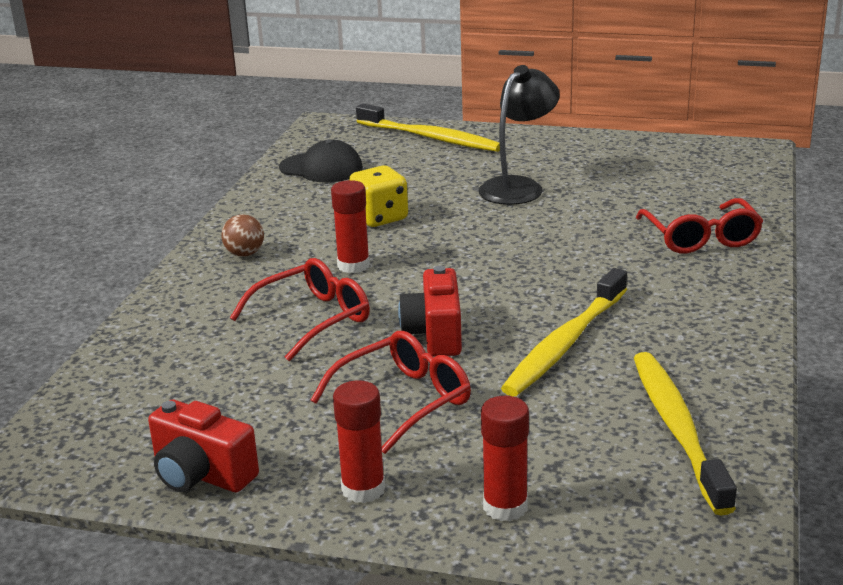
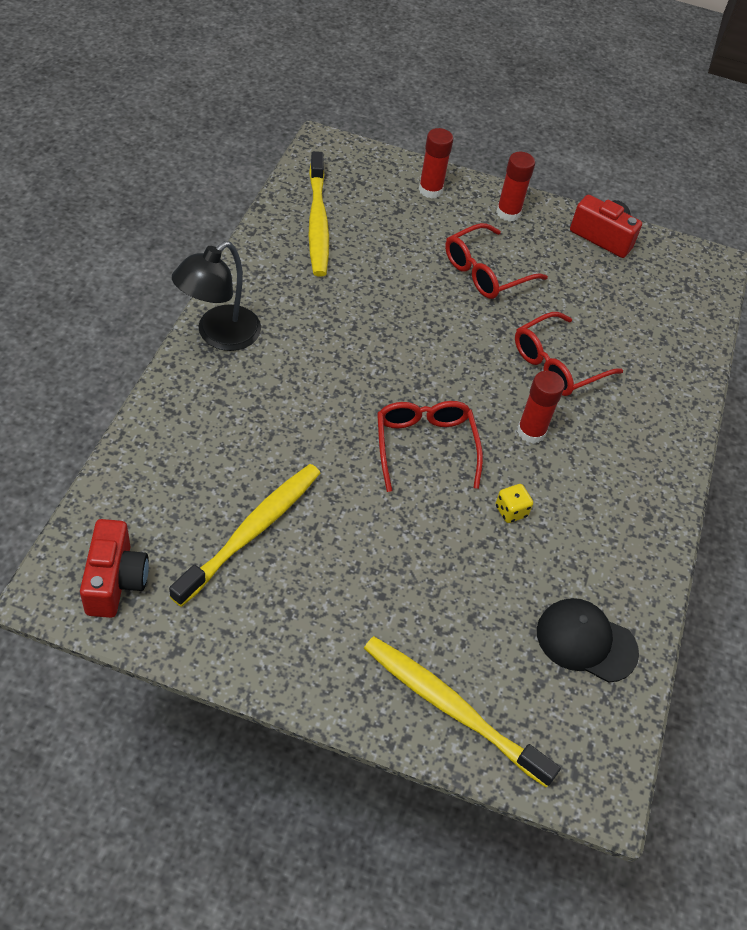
camera: 175 degrees right, 25 degrees up
brown ball [221,214,264,257] -> none
yellow dice [349,166,408,227] -> yellow dice [495,484,533,523], size x0.58
red camera [398,266,462,357] -> red camera moved to [80,519,149,618]
black lamp [478,65,560,205] -> black lamp moved to [172,241,261,351]
yellow toothbrush [501,268,627,396] -> yellow toothbrush moved to [169,464,320,607]
red glasses [636,198,763,254] -> red glasses moved to [377,401,483,492]

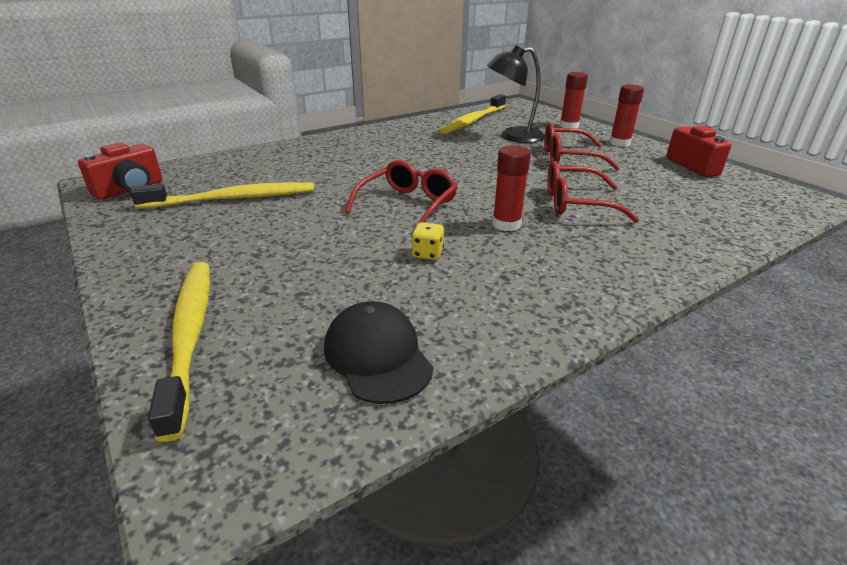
camera: 45 degrees right, 20 degrees down
black lamp [172,241,261,351] -> black lamp moved to [487,45,544,143]

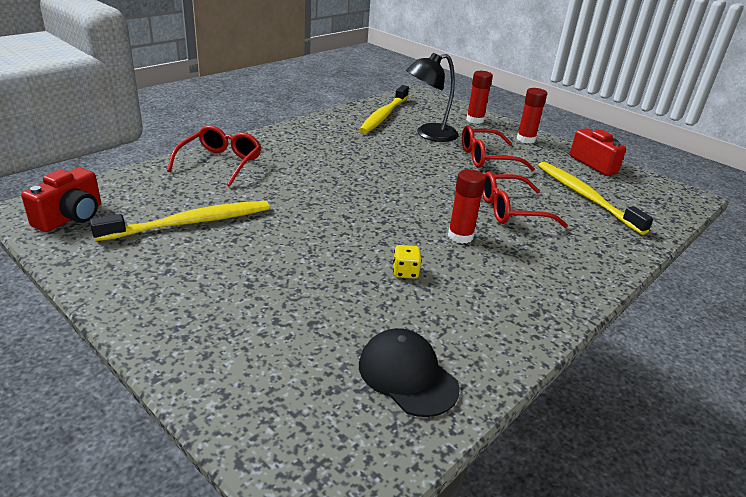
camera: 15 degrees left, 0 degrees up
yellow toothbrush [148,262,210,442] -> yellow toothbrush moved to [538,162,653,235]
red glasses [345,160,458,231] -> red glasses moved to [167,125,261,187]

